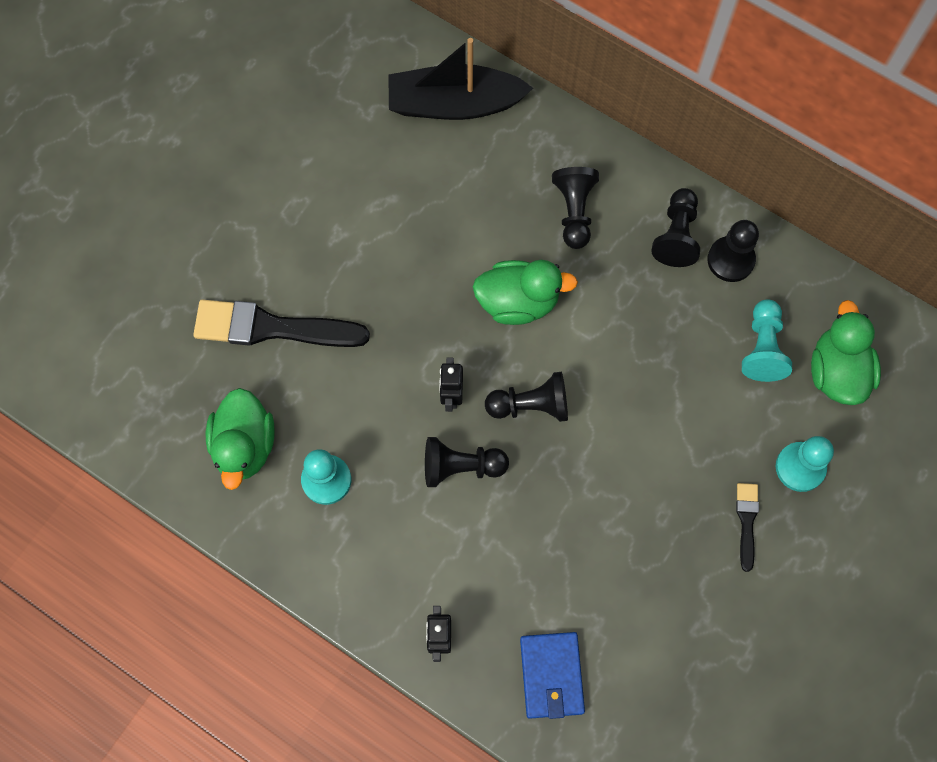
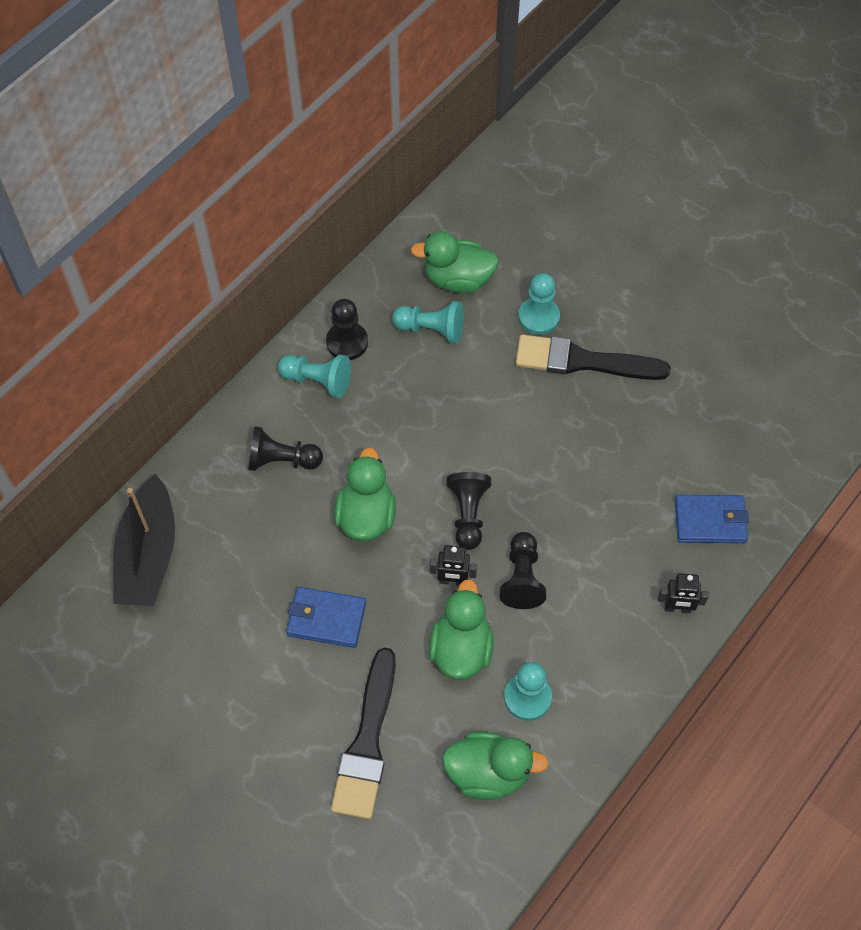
camera: 85 degrees left, 10 degrees down
black pawn [651,188,700,267] -> turquoise pawn [278,355,351,398]
black brush [736,483,759,572] -> black brush [516,334,671,380], size x2.06
none -> blue wallet [286,587,366,648]
none -> green duck [429,579,494,680]

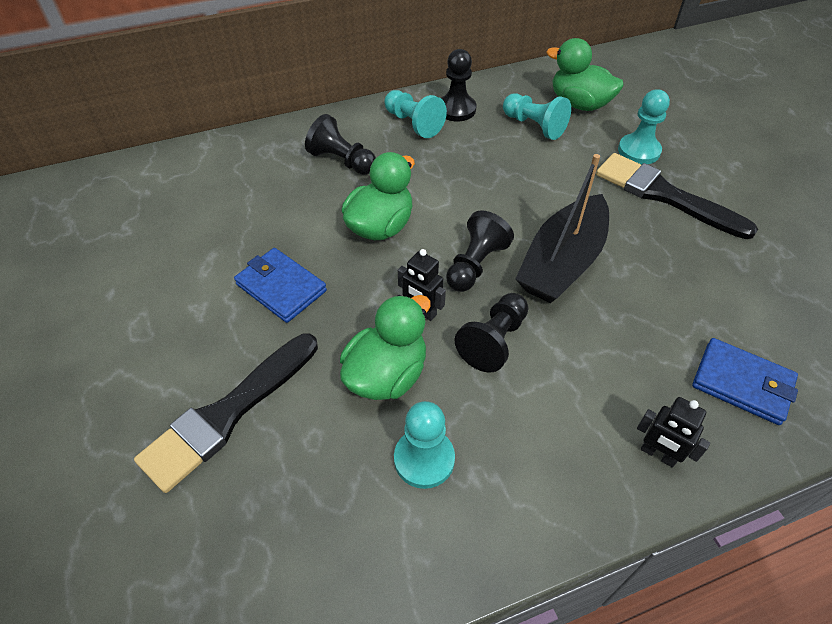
camera: 30 degrees right, 10 degrees down
black boat [113,474,175,606] -> black boat moved to [516,154,609,303]
green duck [442,732,549,800] -> none

